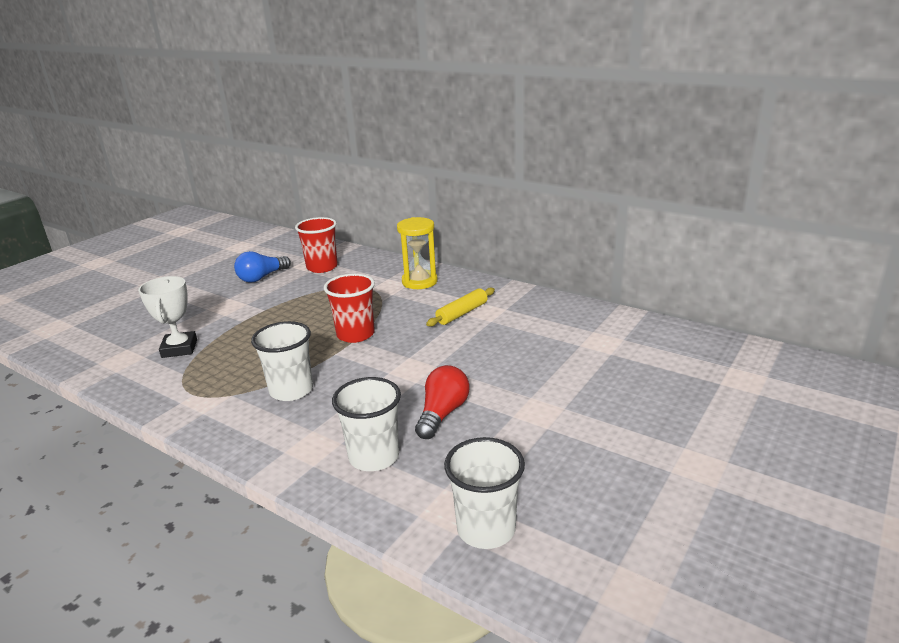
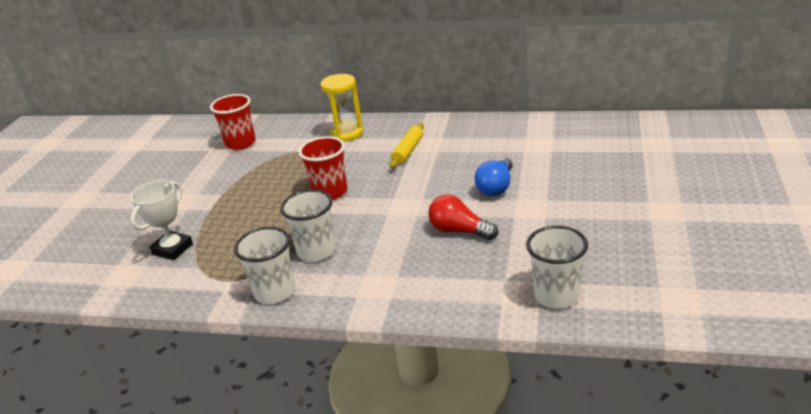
camera: 20 degrees left, 5 degrees up
white trophy [138,276,197,358] -> white trophy turned 60 degrees clockwise [130,180,193,260]
blue light bulb [234,251,291,283] -> blue light bulb moved to [475,157,512,196]
white cup [332,377,401,471] -> white cup moved to [234,227,295,304]
red light bulb [415,365,469,439] -> red light bulb turned 60 degrees counterclockwise [428,195,498,240]

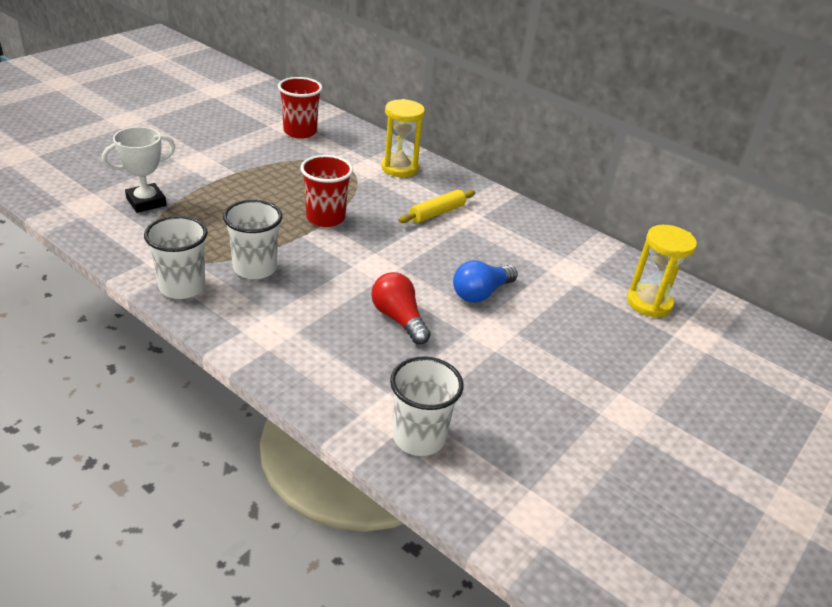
camera: 20 degrees right, 5 degrees up
none -> yellow hourglass [627,225,697,318]

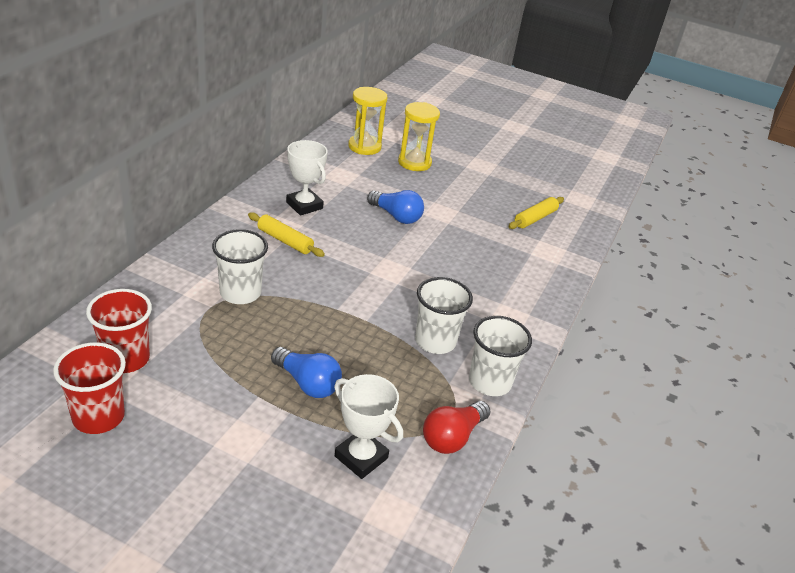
camera: 105 degrees left, 0 degrees up
red cup [300,155,353,227] -> red cup moved to [53,342,126,434]
red light bulb [371,272,431,344] -> red light bulb moved to [423,401,491,454]
yellow hourglass [381,99,425,177] -> yellow hourglass moved to [398,102,440,171]
white cup [390,356,464,456] -> white cup moved to [212,229,268,304]
none -> blue light bulb [271,347,342,398]
none -> white trophy [286,140,328,216]
none -> yellow rolling pin [508,197,564,229]

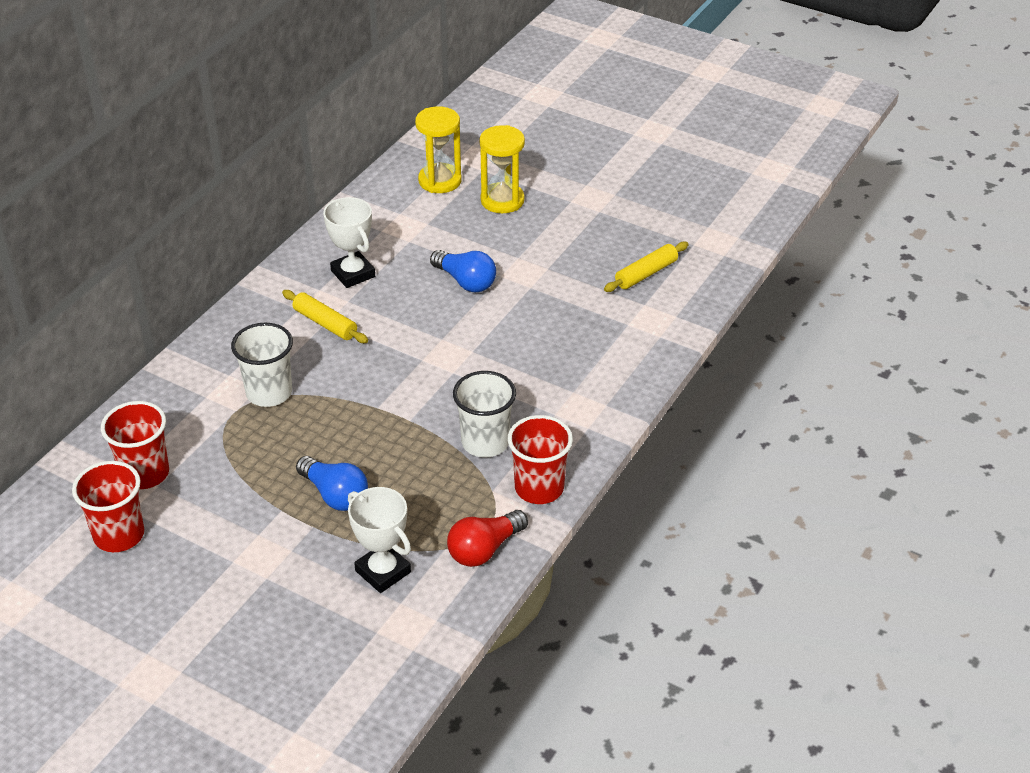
camera: 10 degrees right, 5 degrees up
white cup [469,316,532,396] -> red cup [508,415,573,504]

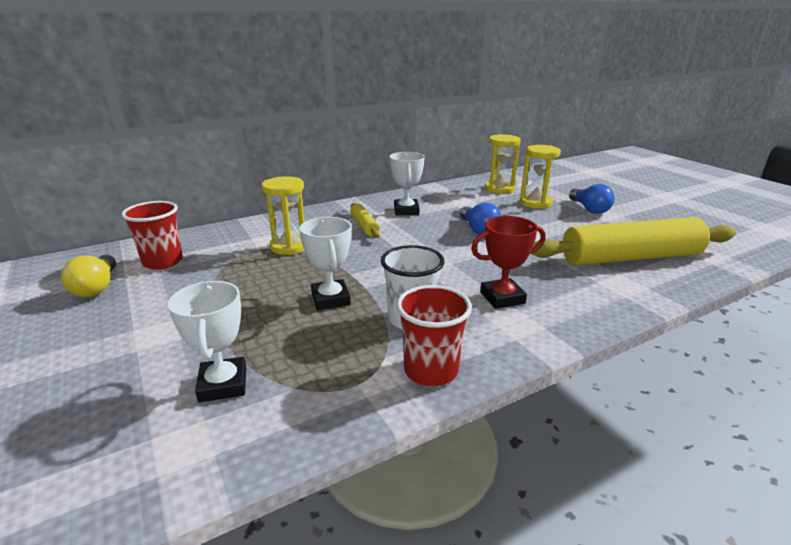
camera: 30 degrees right, 15 degrees down
red cup [72,461,144,552] -> yellow light bulb [61,255,116,297]
white cup [231,323,293,407] -> yellow hourglass [262,176,305,255]
blue light bulb [296,456,368,511] -> blue light bulb moved to [569,184,615,214]
red light bulb [447,510,528,567] -> none
yellow rolling pin [604,242,689,292] -> yellow rolling pin [531,217,736,265], size x2.22
none -> white trophy [300,217,351,310]
none -> red trophy [471,216,545,309]

